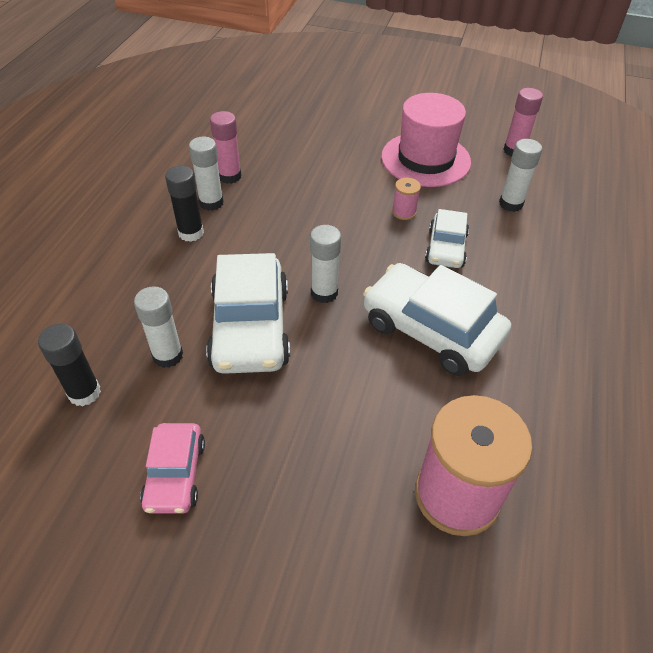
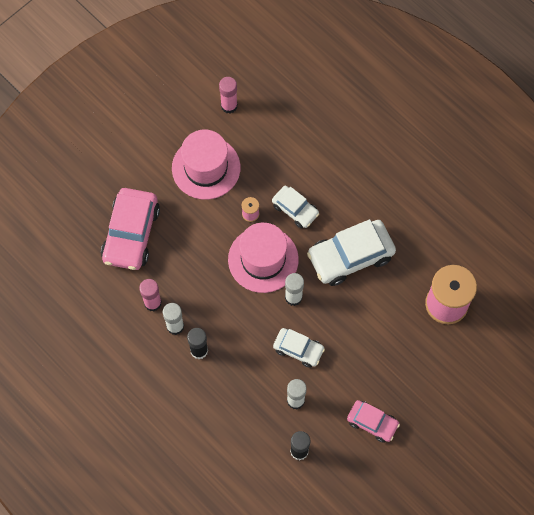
camera: 60 degrees left, 20 degrees up
white car [206,253,290,374] -> white car [273,328,325,368], size x0.57
white glue stick [499,139,542,212] -> none
none -> pink car [101,188,160,270]
none -> pink hat [228,222,299,293]

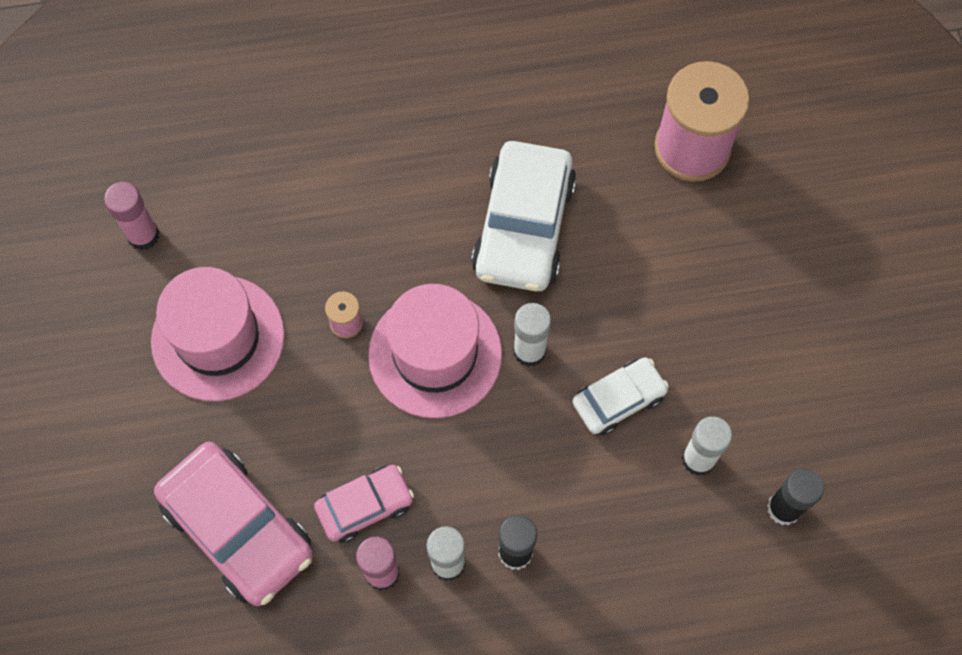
camera: 55 degrees left, 0 degrees up
white car [272,186,319,228] -> none
pink car [347,400,400,443] -> pink car moved to [314,465,414,543]

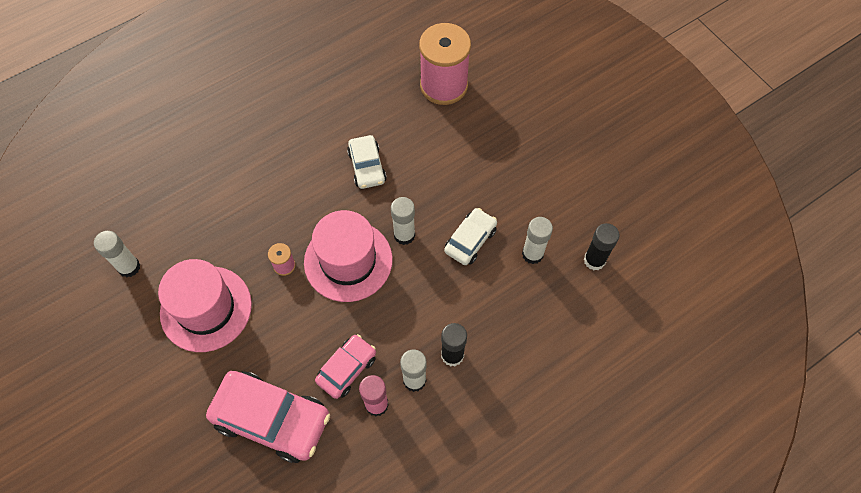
camera: 25 degrees left, 5 degrees down
pink glue stick [104,182,159,250] -> white glue stick [94,231,140,278]
white car [471,141,576,292] -> white car [347,135,387,189], size x0.57

